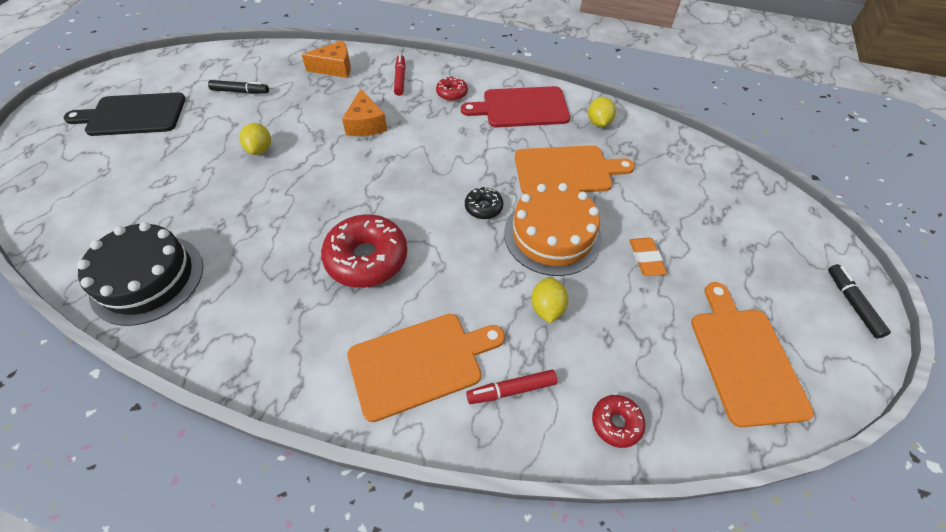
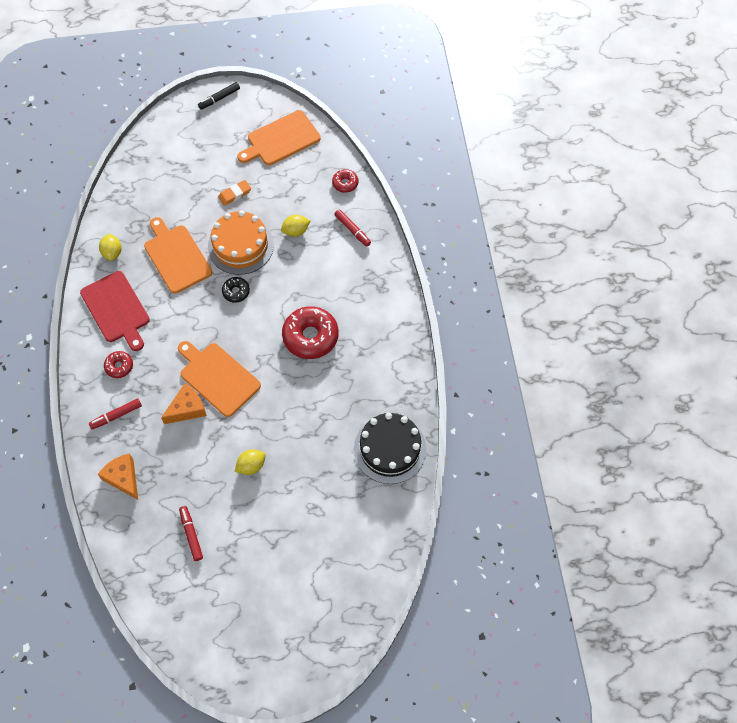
camera: 115 degrees left, 10 degrees up
black cutting board [63,93,186,136] -> none
black marker [208,80,269,94] -> red marker [179,506,203,561]
orange cutting board [347,314,505,422] -> orange cutting board moved to [178,341,261,417]
yellow lemon [588,97,616,127] -> yellow lemon turned 75 degrees counterclockwise [99,234,122,261]

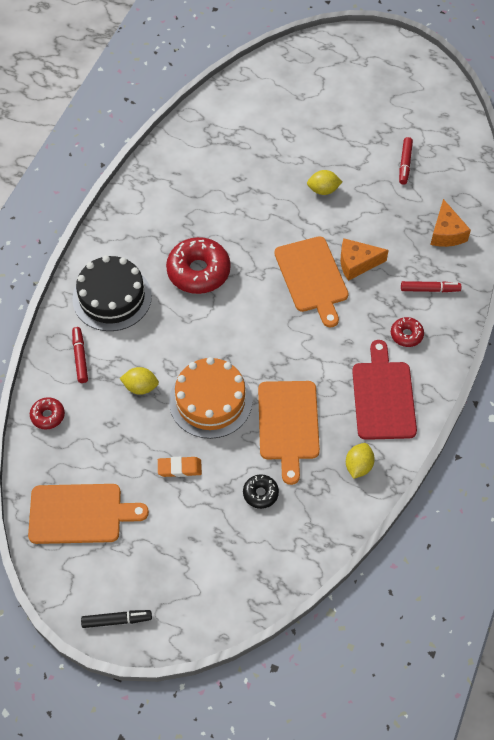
camera: 150 degrees left, 5 degrees down
black donut [222,277,250,303] -> black donut moved to [243,474,279,509]
black cake [354,413,426,484] -> black cake moved to [72,255,152,331]

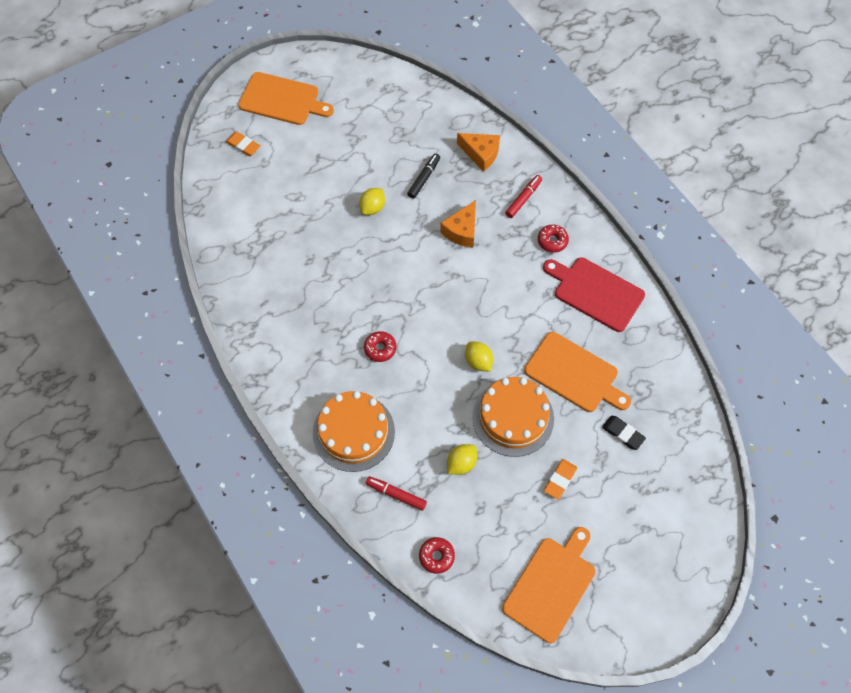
camera: 55 degrees left, 5 degrees up
black cake [72,255,152,331] -> orange cake [313,391,395,472]
black marker [81,610,152,628] -> black marker moved to [407,154,440,199]
red donut [166,237,231,294] -> red donut [364,331,396,362], size x0.50
black donut [243,474,279,509] -> black eraser [602,416,646,450]
orange cutting board [274,236,348,327] -> orange cutting board moved to [238,72,334,125]
yellow lemon [346,443,375,479] -> yellow lemon moved to [465,342,493,371]
red marker [399,137,413,185] -> none
none -> orange eraser [226,131,261,157]

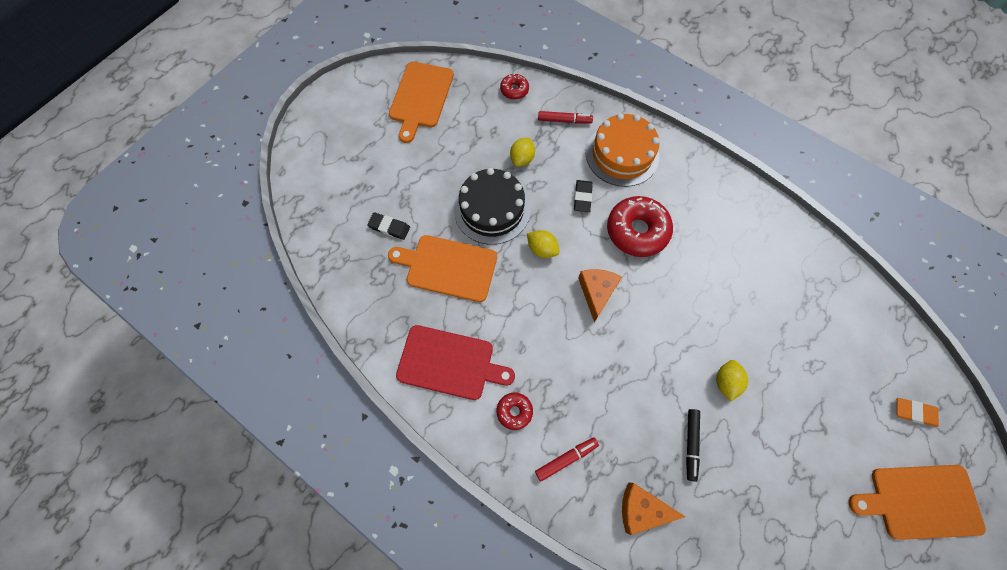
camera: 160 degrees right, 5 degrees up
red donut [364,331,396,362] -> red donut [607,196,673,257], size x1.98
orange cheese [440,200,476,248] -> orange cheese moved to [578,269,622,322]
orange cake [472,377,554,457] -> black cake [454,168,531,245]
red marker [505,175,542,218] -> red marker turned 135 degrees counterclockwise [535,437,599,482]
orange eraser [544,459,577,500] -> none
none -> black eraser [574,180,593,212]

